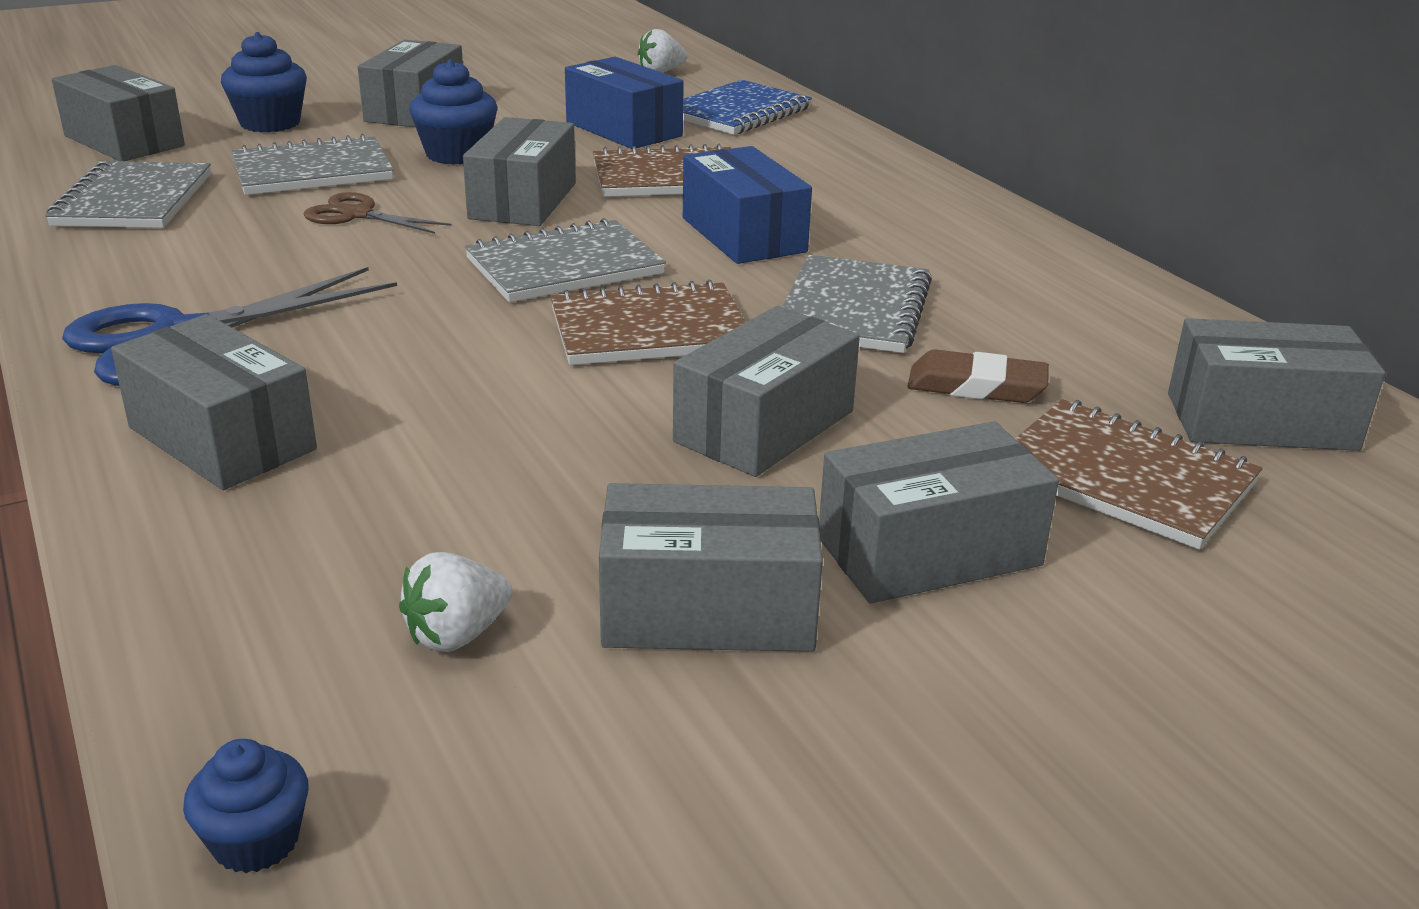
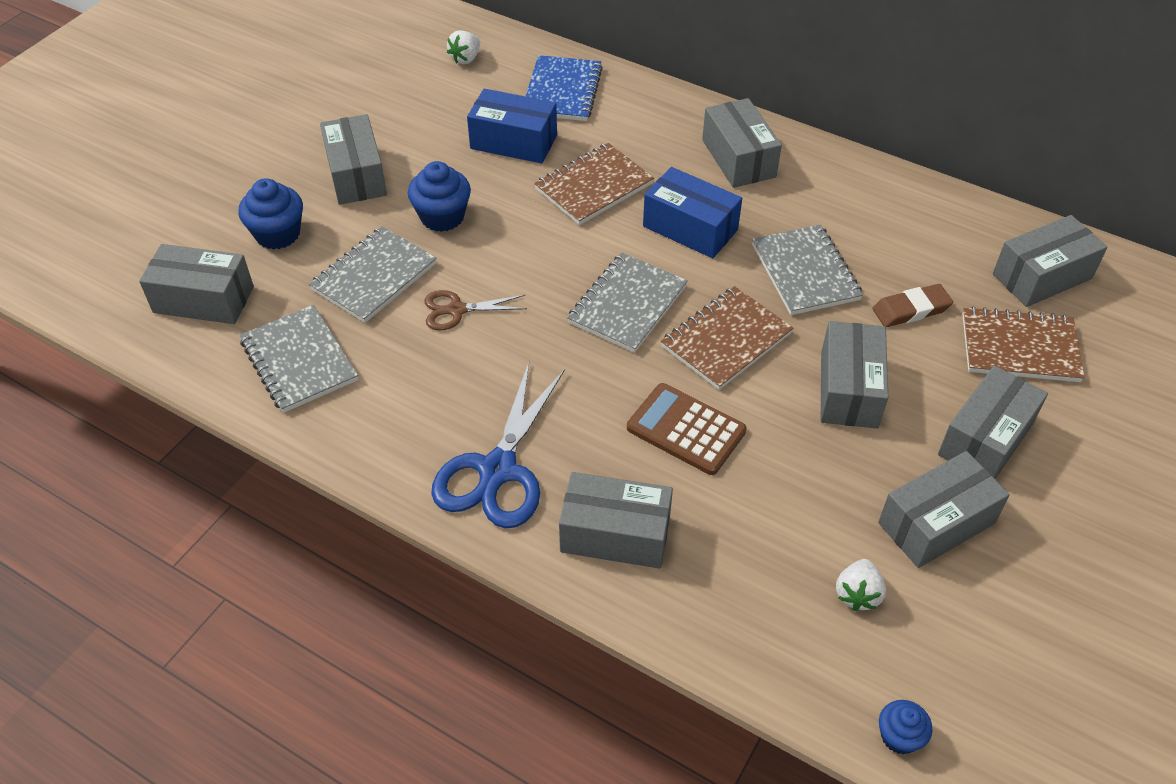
camera: 30 degrees left, 20 degrees up
grey box [463,117,576,226] -> grey box moved to [702,98,782,188]
none -> brown calculator [627,383,747,475]

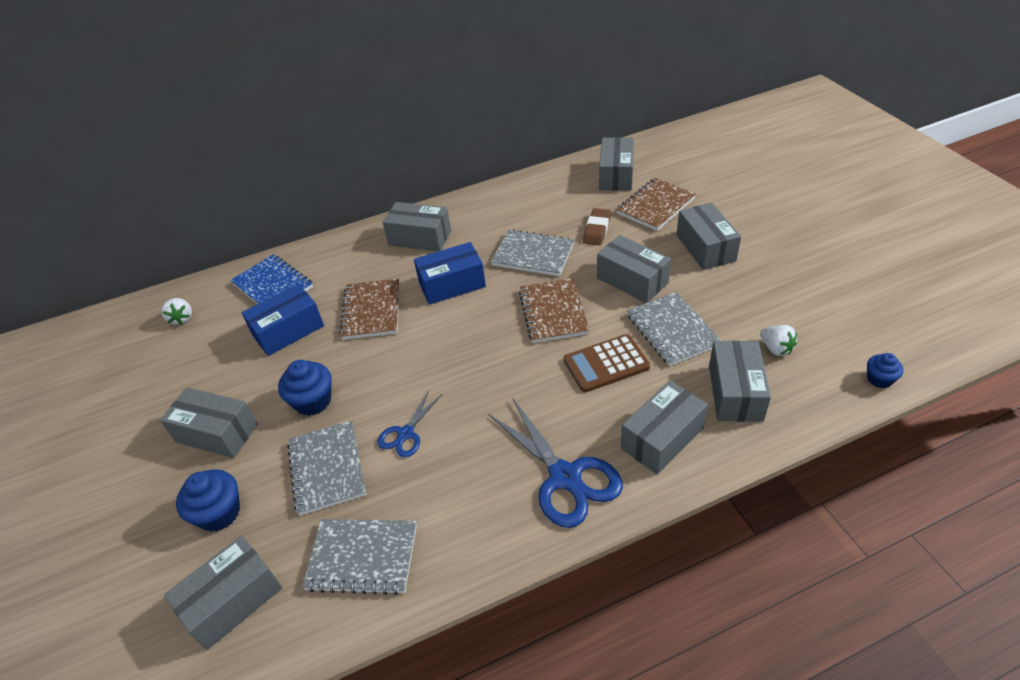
camera: 50 degrees left, 5 degrees down
brown scissors [425,290,527,331] -> blue scissors [377,390,442,457]
grey notebook [567,253,688,353] -> grey notebook moved to [627,292,721,366]
grey box [878,451,1010,568] -> grey box moved to [709,341,771,422]

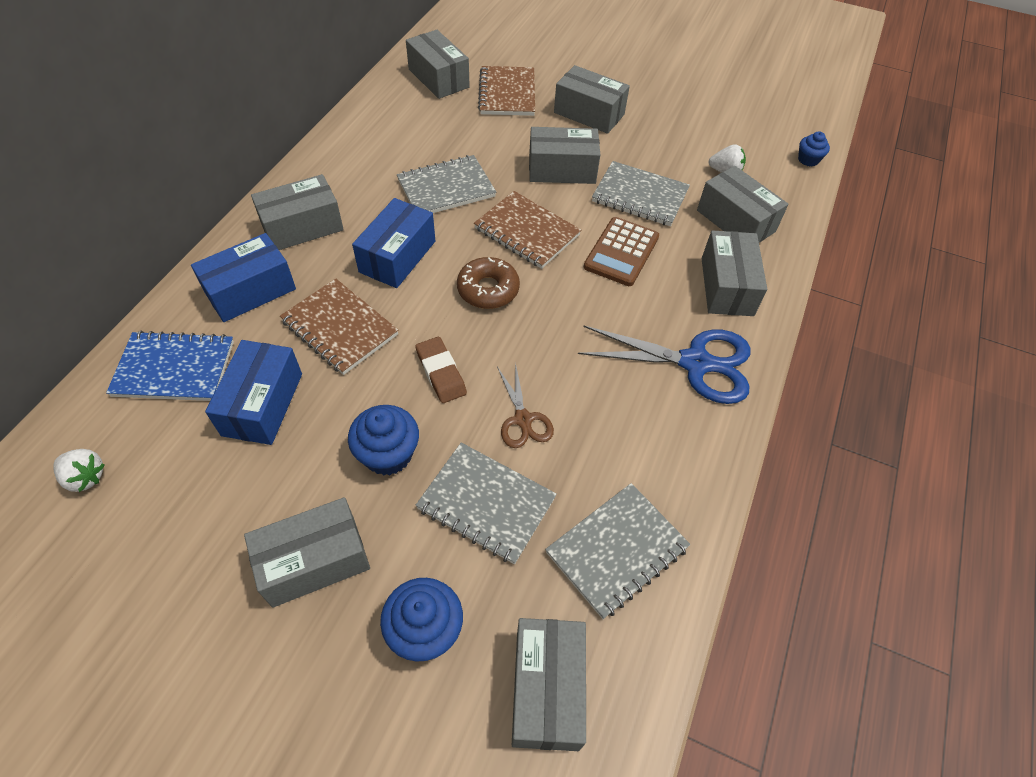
camera: 50 degrees left, 10 degrees up
blue scissors [377,390,442,457] -> brown scissors [497,362,554,448]
brown eraser [583,208,611,245] -> brown eraser moved to [415,337,467,403]
none -> blue box [191,233,296,322]
none -> brown donut [457,257,520,309]

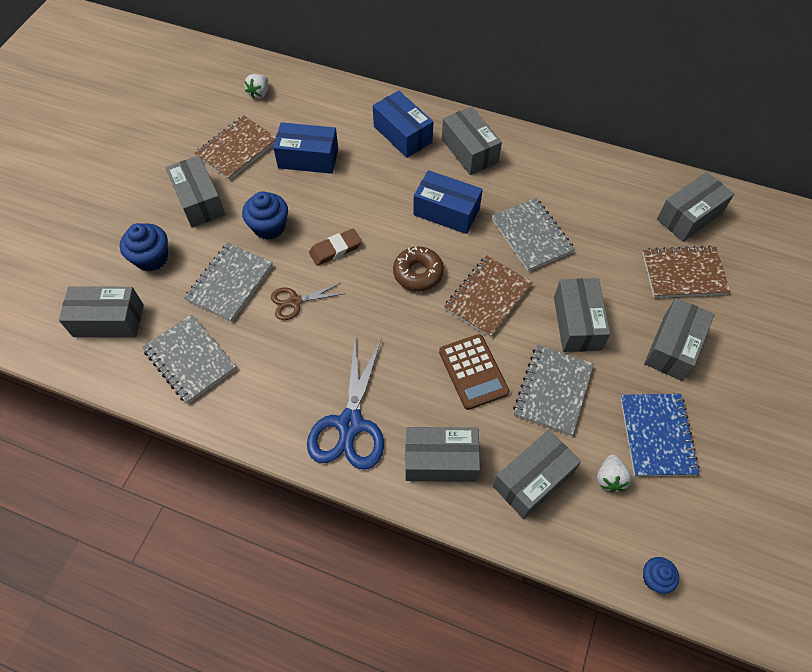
camera: 90 degrees right, 5 degrees up
blue notebook [106,331,234,401] -> blue notebook moved to [620,394,699,476]
brown notebook [280,278,398,375] -> brown notebook moved to [195,116,276,180]
brown calculator [584,217,659,286] -> brown calculator turned 135 degrees counterclockwise [439,334,510,410]

